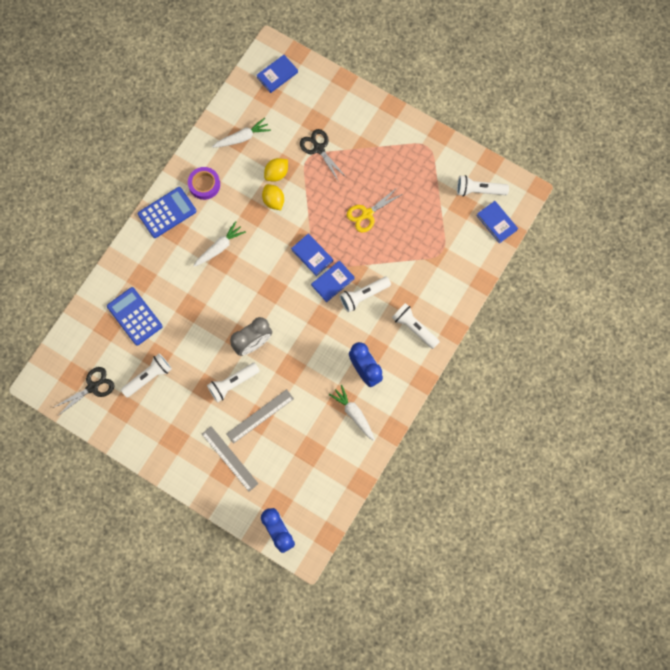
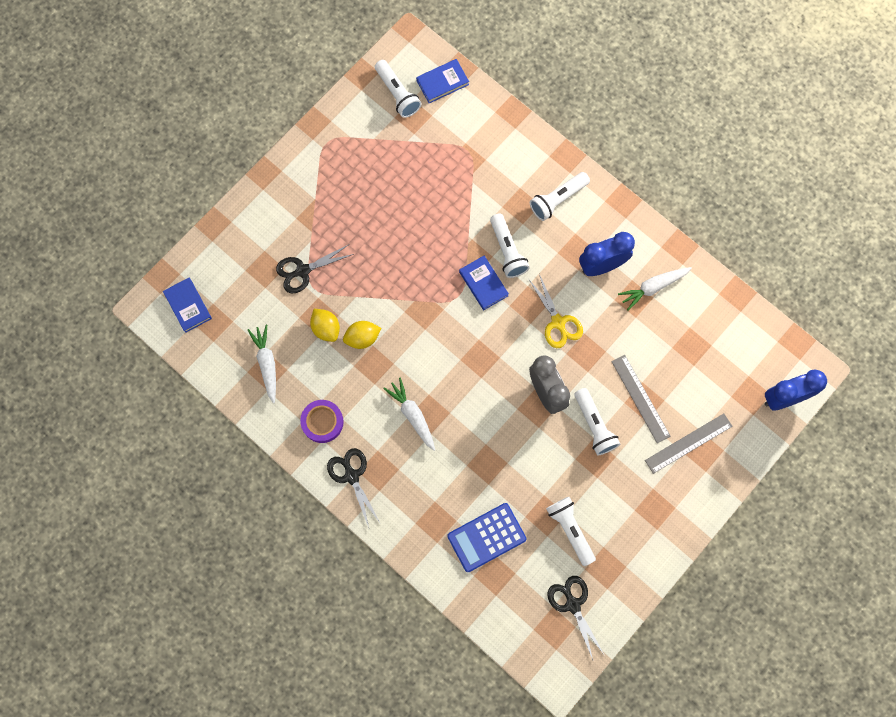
camera: 80 degrees left, 0 degrees up
blue calculator [138,187,197,238] -> black scissors [327,448,381,528]
blue book [291,234,333,276] -> none
yellow scissors [347,187,403,232] -> yellow scissors moved to [529,274,583,348]
white flashlight [457,175,509,196] -> white flashlight turned 45 degrees counterclockwise [375,60,421,118]

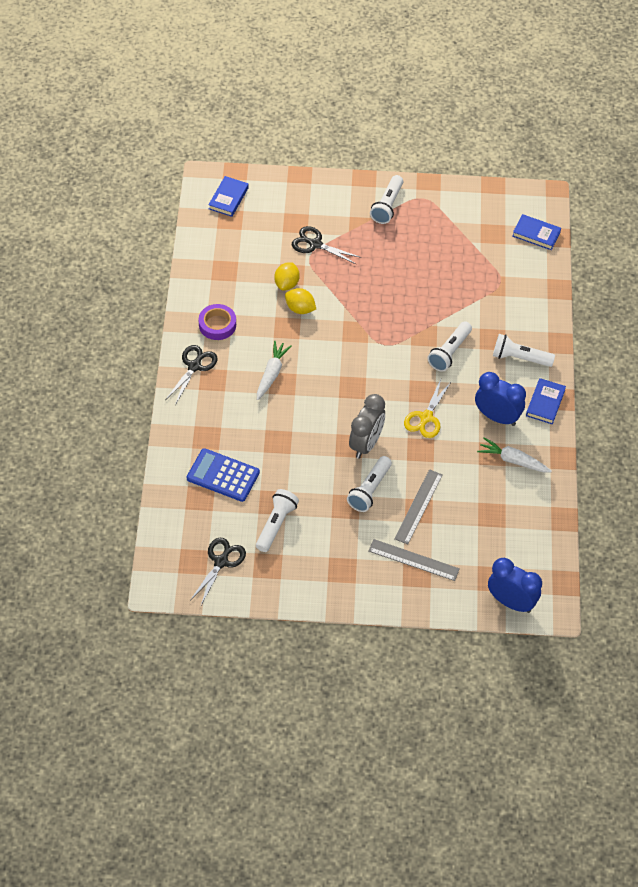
camera: 50 degrees right, 20 degrees down
white carrot [248,325,276,403] -> none
white flashlight [375,60,421,118] -> white flashlight moved to [370,175,403,224]
blue book [459,256,509,310] -> blue book moved to [526,378,566,424]

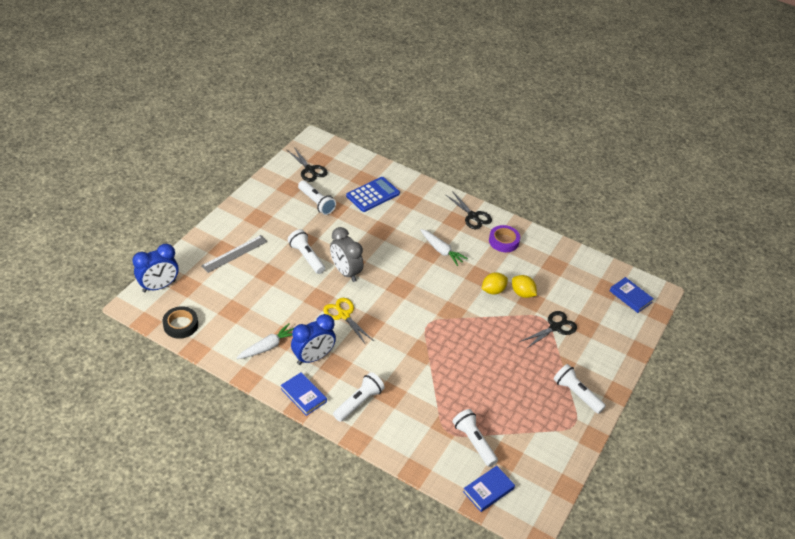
camera: 115 degrees right, 10 degrees down
grey ruler [394,469,443,544] -> none
white flashlight [427,321,472,372] -> white flashlight moved to [452,409,498,467]
none -> black tape [163,306,198,339]

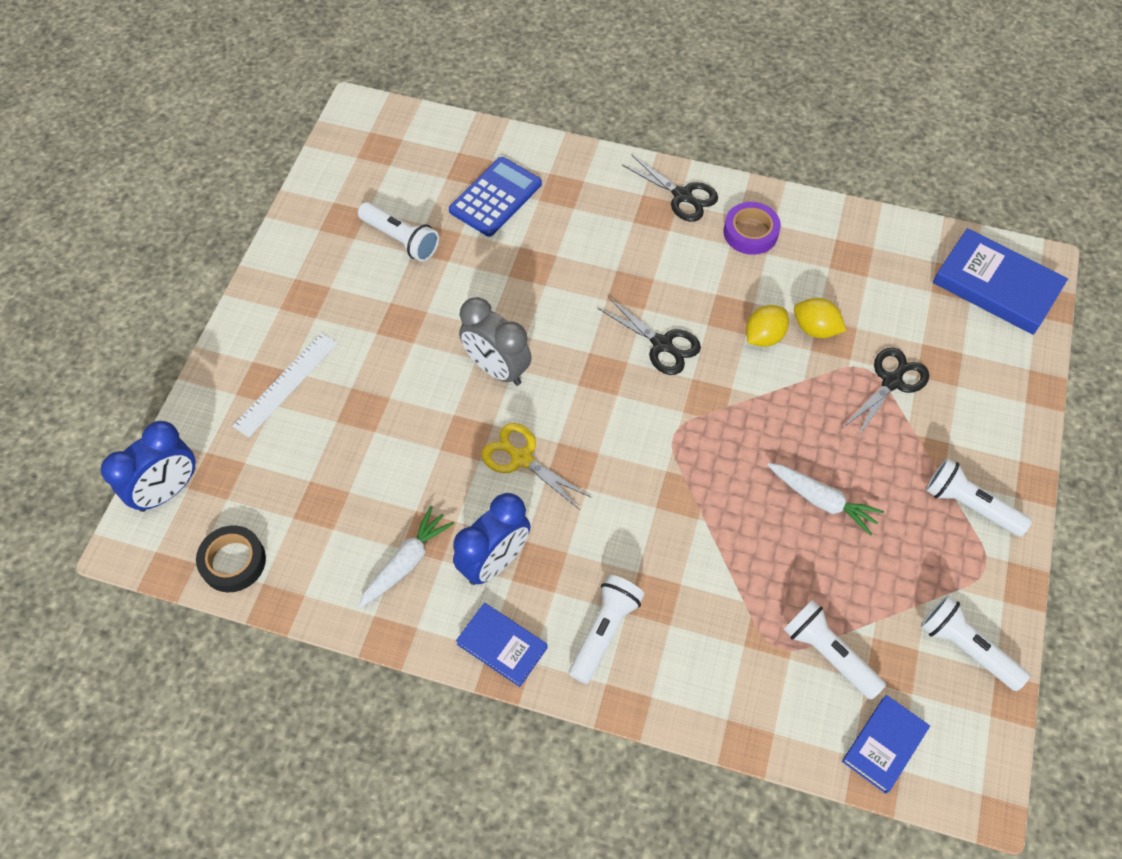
camera: 10 degrees left, 15 degrees up
grey ruler [201,235,267,273] -> white ruler [232,333,337,437]
black scissors [287,147,328,182] -> black scissors moved to [597,297,701,375]
white flashlight [288,229,325,274] -> white flashlight moved to [921,595,1030,691]
white carrot [420,229,468,266] -> white carrot moved to [767,463,884,536]
blue book [610,277,654,313] -> blue book [933,228,1068,335], size x1.67

